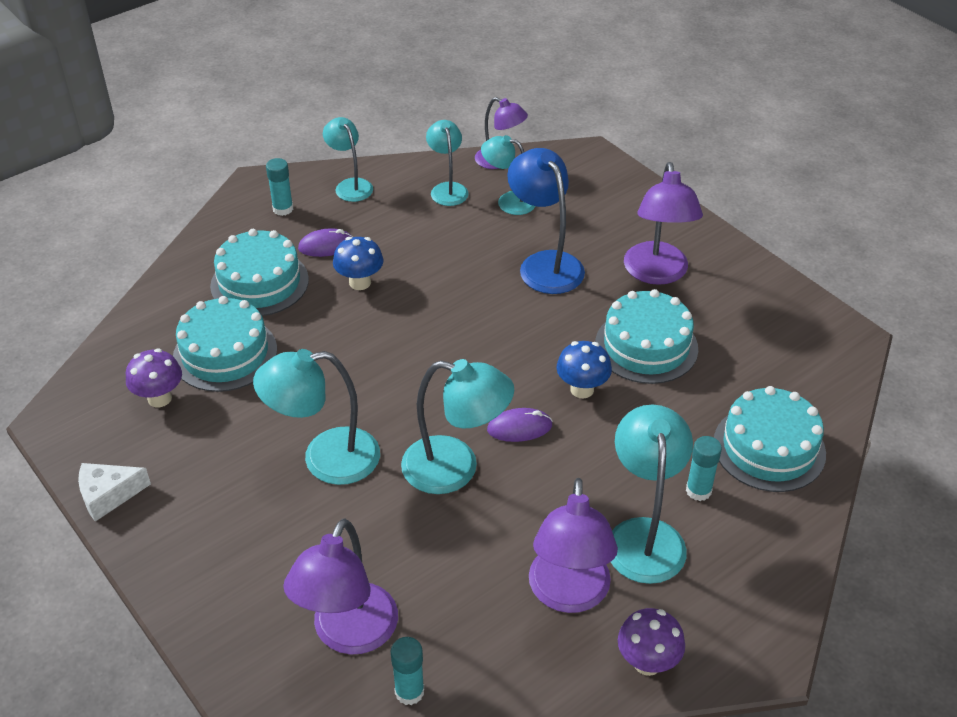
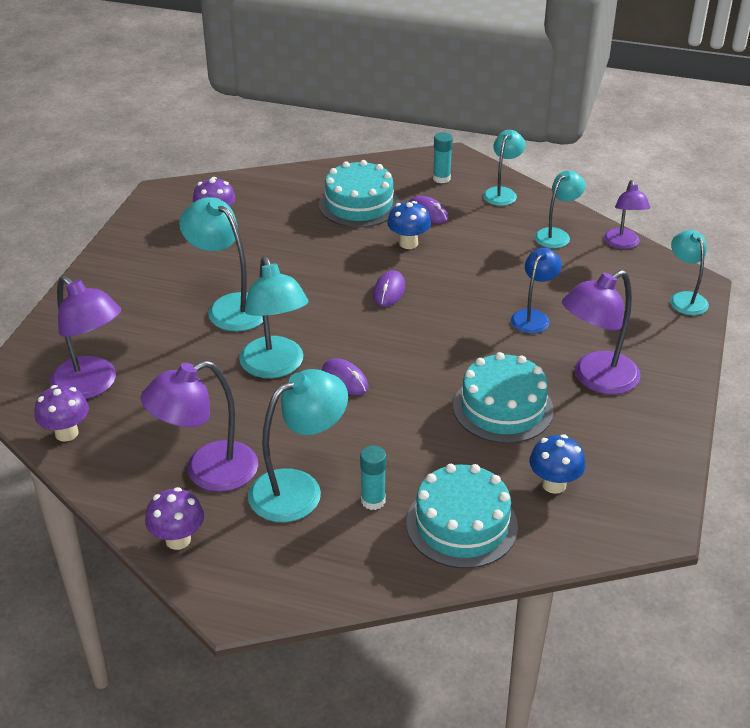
camera: 55 degrees right, 5 degrees down
white cheese [78,463,151,522] -> none
turquoise cake [173,296,277,392] -> none
purple lamp [283,519,398,655] -> purple lamp turned 120 degrees counterclockwise [50,275,121,399]
turquoise glue stick [390,637,424,705] -> purple mushroom [34,385,89,442]
turquoise lamp [481,135,535,215] -> turquoise lamp moved to [670,230,709,315]
blue lamp [507,148,585,294] -> blue lamp [511,248,562,334], size x0.63
blue mushroom [556,341,612,398] -> blue mushroom moved to [529,434,586,494]
none -> purple mouse [373,270,405,307]

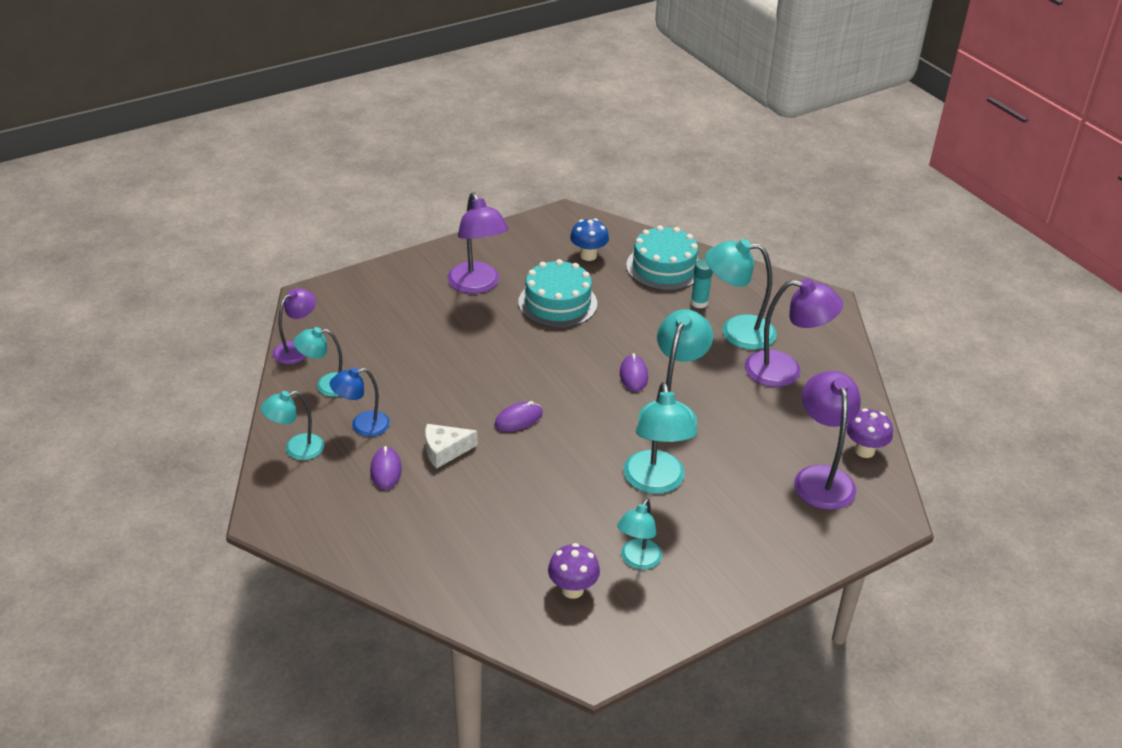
camera: 140 degrees left, 0 degrees up
purple mushroom [145,487,204,550] -> none
turquoise cake [319,160,400,227] -> none
blue mushroom [387,201,431,249] -> white cheese [425,424,477,469]
turquoise glue stick [433,132,453,183] -> none
blue lamp [511,248,562,334] -> blue lamp moved to [330,368,390,436]
purple lamp [562,270,641,395] -> purple lamp turned 60 degrees clockwise [447,192,508,294]
turquoise lamp [670,230,709,315] -> turquoise lamp moved to [617,499,662,570]

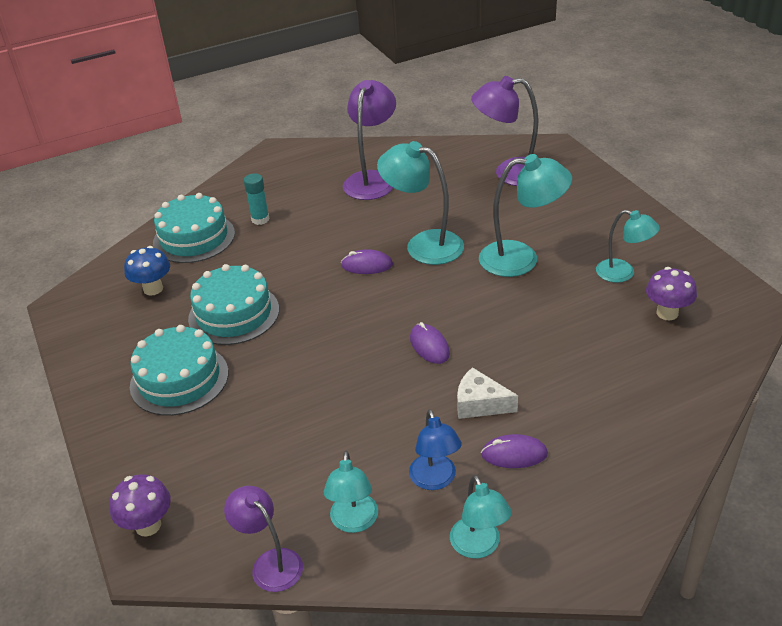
camera: 80 degrees left, 0 degrees up
white cheese [425,424,477,469] -> white cheese turned 120 degrees clockwise [457,367,518,419]
purple lamp [447,192,508,294] -> turquoise cake [130,325,228,416]
turquoise lamp [705,239,777,350] -> none
purple mushroom [846,408,893,458] -> purple mushroom moved to [109,474,171,537]

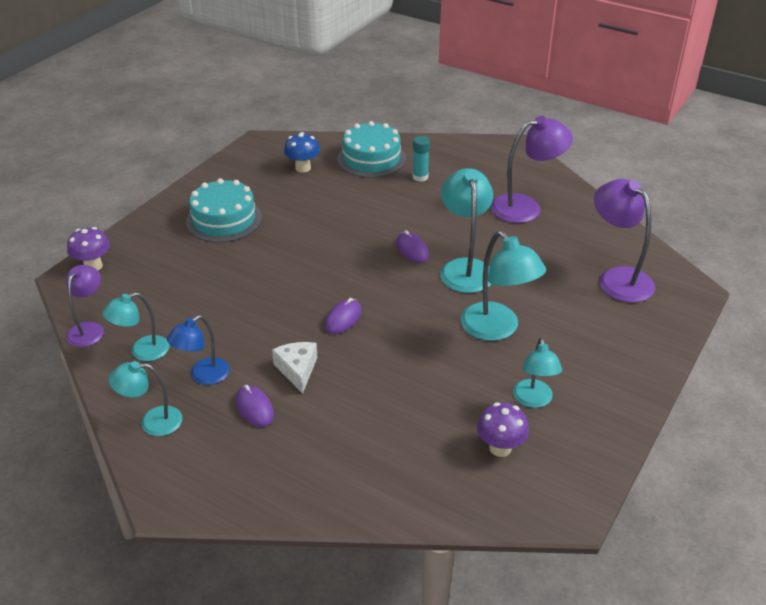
camera: 55 degrees right, 0 degrees up
turquoise cake [188,264,279,345] -> none
turquoise lamp [450,475,512,558] -> turquoise lamp turned 45 degrees clockwise [109,361,183,436]

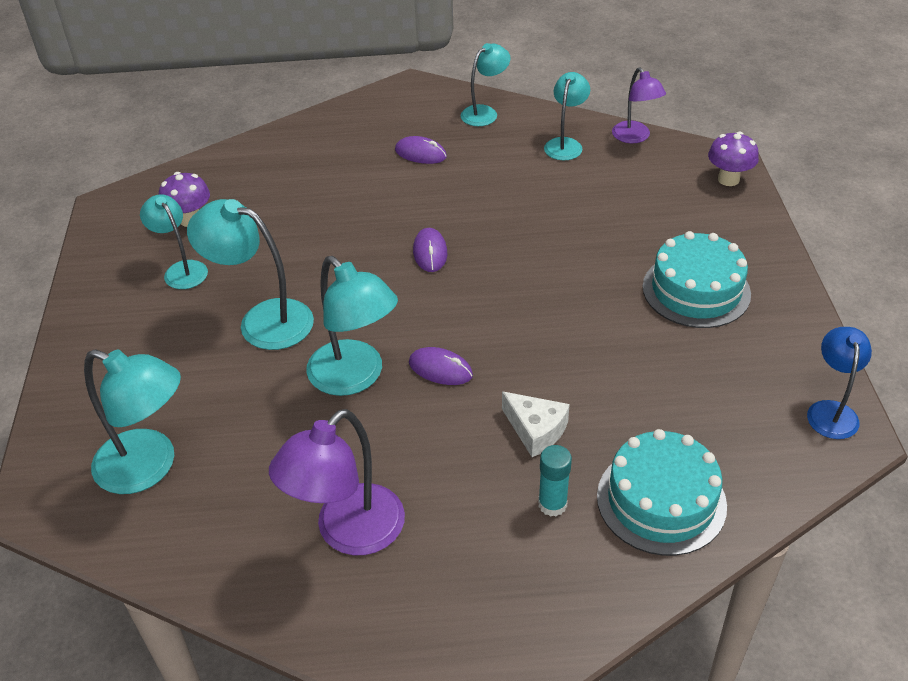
camera: 145 degrees right, 5 degrees up
blue lamp [167,315,230,385] -> blue lamp moved to [807,327,872,439]
white cheese [272,342,317,394] -> white cheese moved to [502,391,570,457]
blue mushroom [284,132,320,173] -> none
purple lamp [594,179,655,303] -> turquoise lamp [84,349,181,494]

